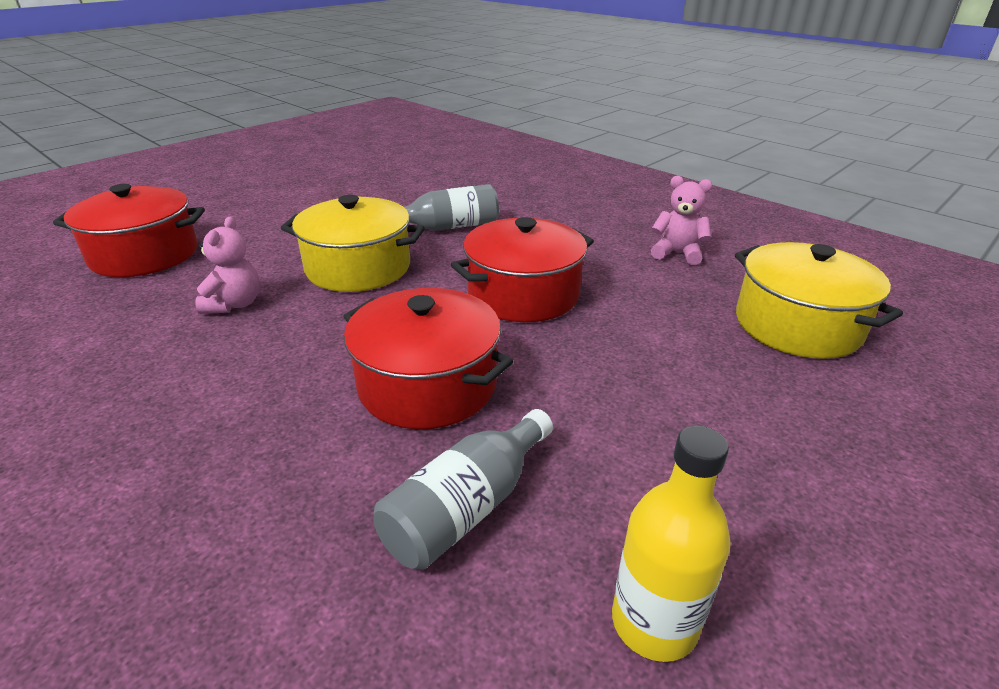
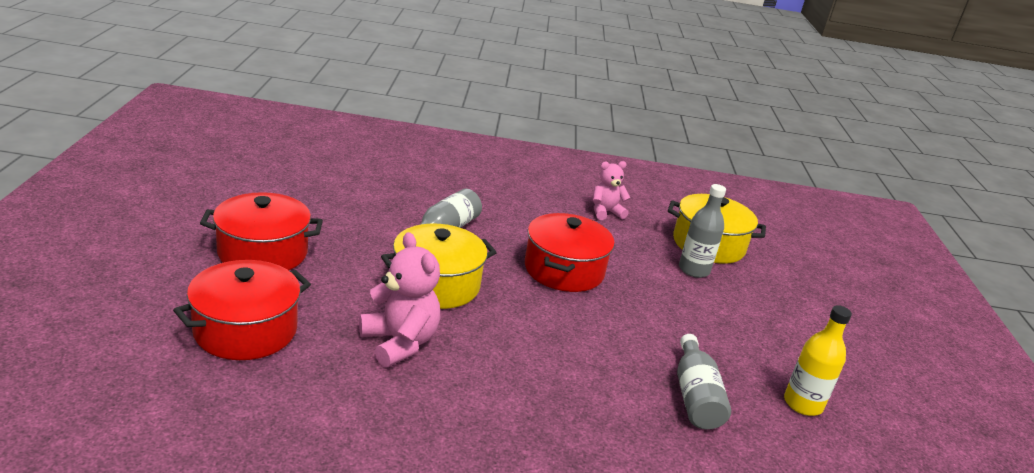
camera: 45 degrees left, 5 degrees down
pink teddy bear [195,217,260,314] -> pink teddy bear [359,232,440,368], size x1.54
red pot [343,288,513,429] -> red pot moved to [200,192,323,270]
none -> grey bottle [679,184,726,278]

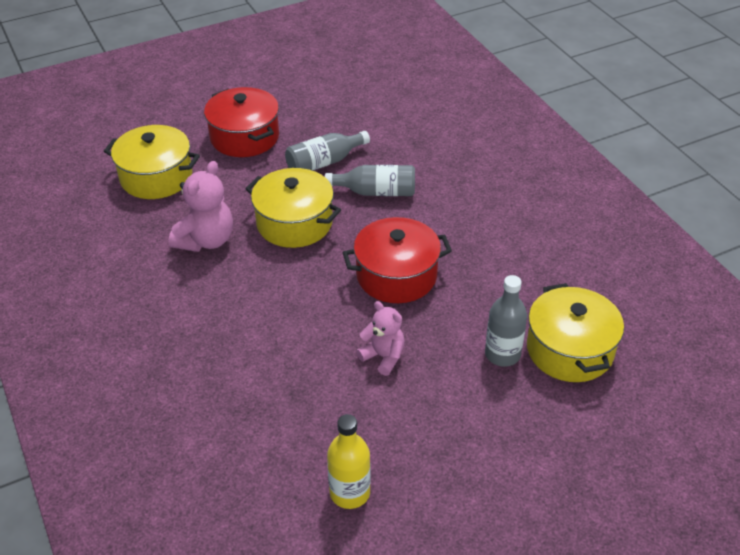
camera: 65 degrees right, 15 degrees up
red pot [173,260,311,360] -> yellow pot [104,125,200,199]
pink teddy bear [593,161,630,220] -> pink teddy bear moved to [356,301,405,376]
grey bottle [677,334,731,429] -> grey bottle moved to [285,131,370,171]

